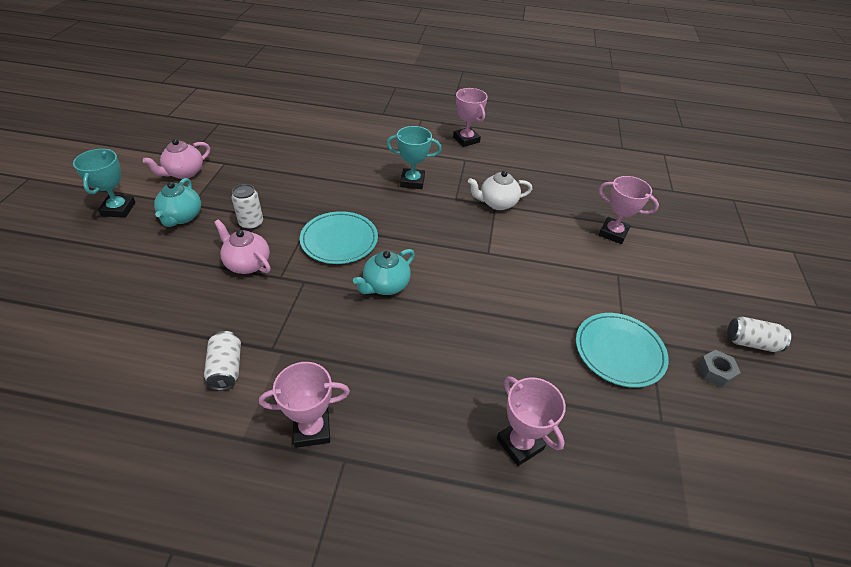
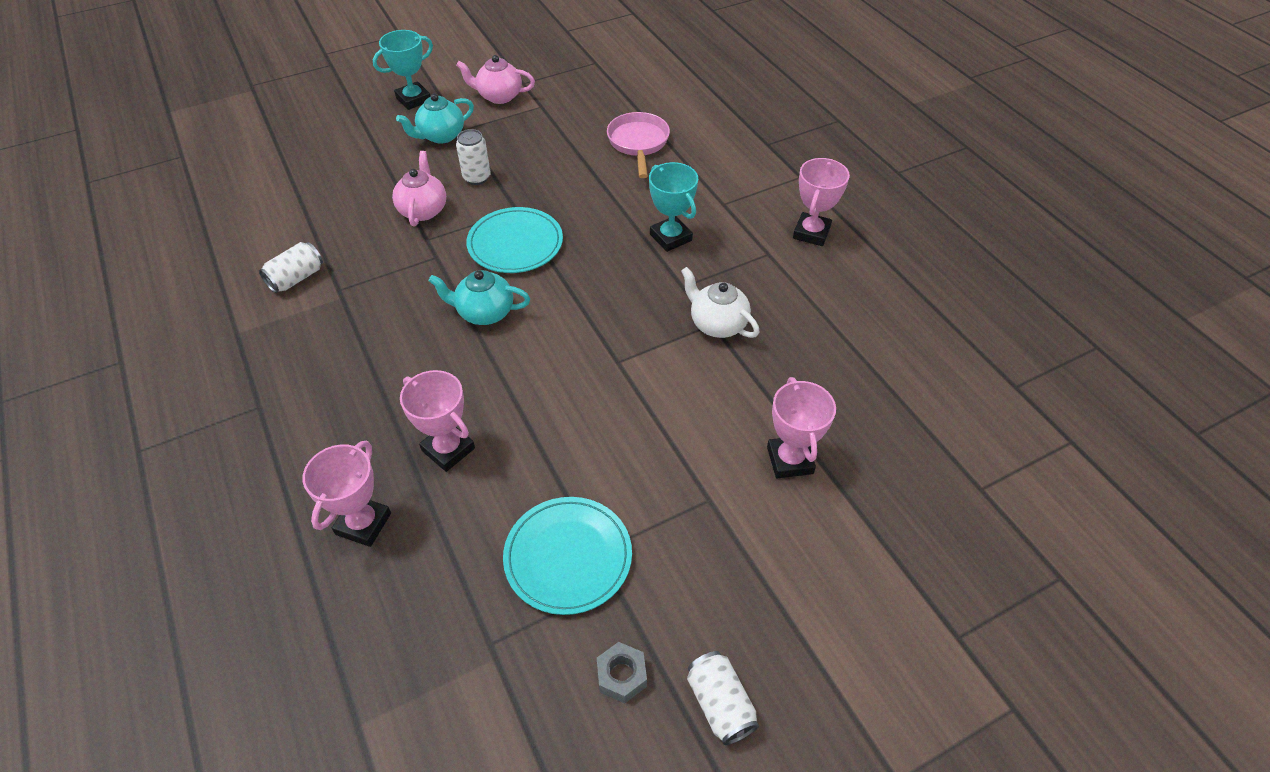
camera: 55 degrees right, 5 degrees up
pink trophy [259,362,350,448] -> pink trophy moved to [400,370,475,472]
none -> pink pan [607,112,670,178]

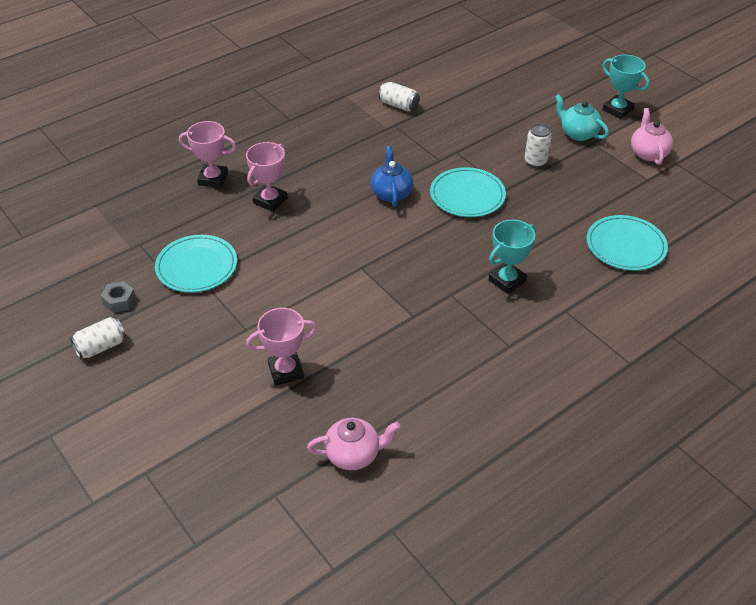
camera: 80 degrees right, 5 degrees down
pink teapot [392,151,446,226] -> pink teapot moved to [307,418,400,470]
turquoise teapot [428,270,530,325] -> blue teapot [371,146,413,207]
pink pan [607,112,670,178] -> turquoise plate [587,215,668,271]
white teapot [681,267,760,338] -> none
pink trophy [793,158,850,246] -> none

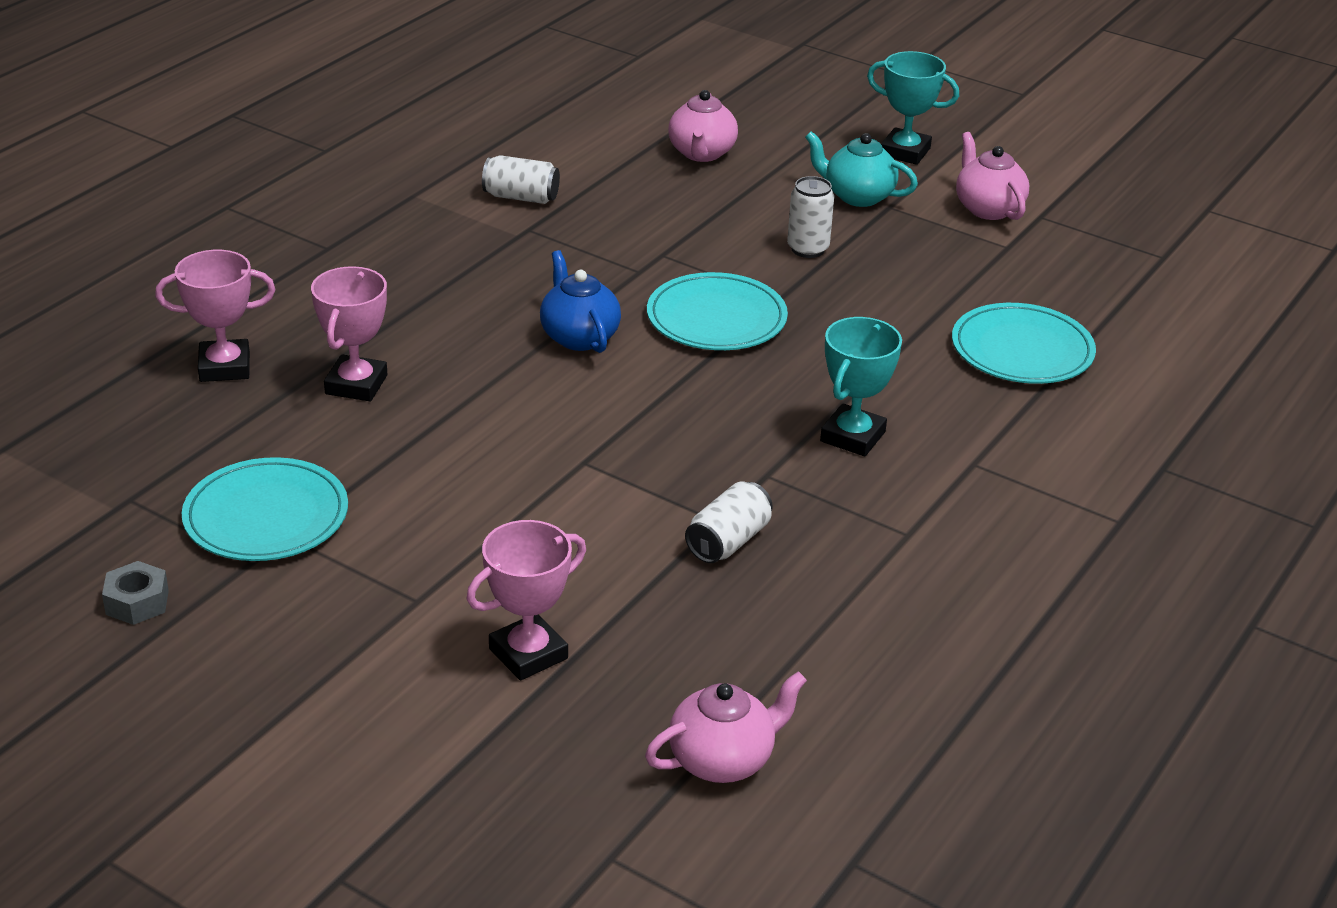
camera: 20 degrees left, 10 degrees down
white can [70,317,126,359] -> white can moved to [685,482,773,563]
none -> pink teapot [668,90,738,162]

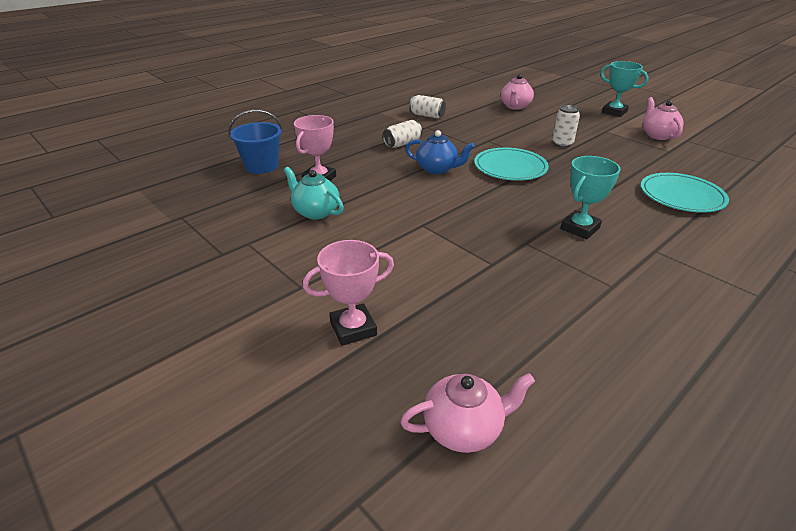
camera: 15 degrees right, 0 degrees up
grey nut [102,561,169,625] -> none
pink trophy [155,250,275,382] -> blue bucket [228,110,283,174]
turquoise plate [182,457,348,561] -> none
blue teapot [540,250,621,353] -> blue teapot turned 120 degrees clockwise [405,130,474,174]
white can [685,482,773,563] -> white can moved to [383,120,422,148]
turquoise teapot [805,131,918,207] -> turquoise teapot moved to [284,167,344,220]

